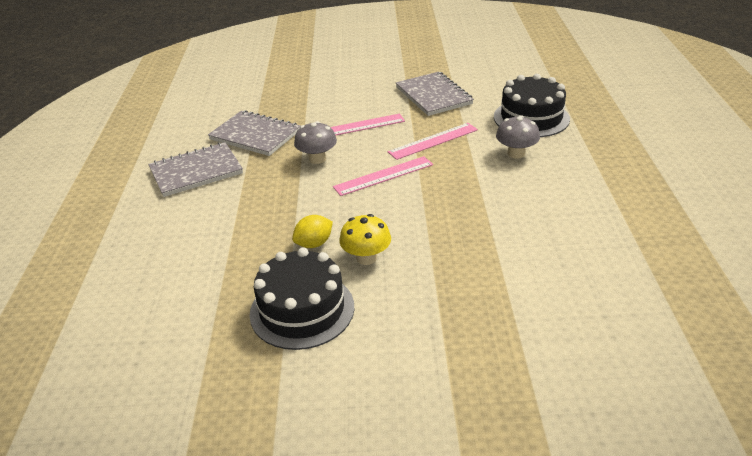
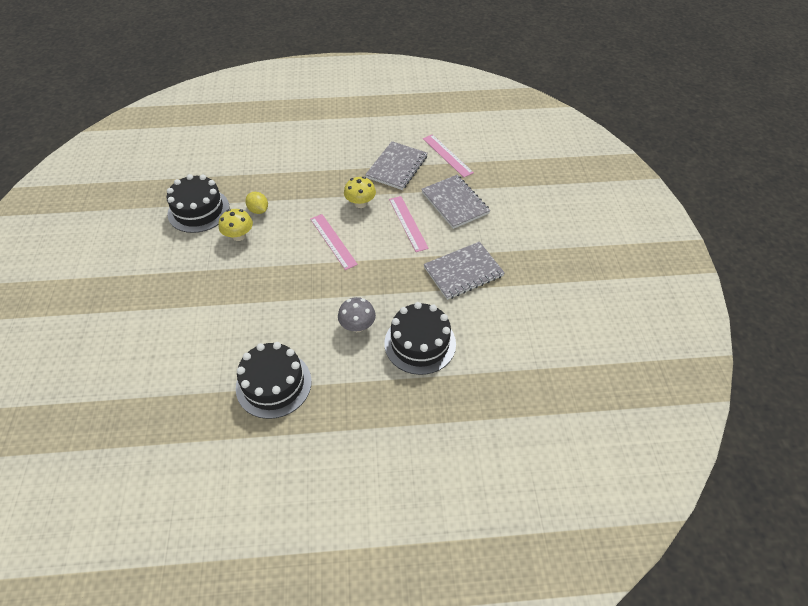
camera: 85 degrees right, 15 degrees up
grey notebook [148,142,243,197] -> grey notebook moved to [421,175,490,229]
grey mushroom [294,121,337,164] -> yellow mushroom [344,177,376,208]
pink ruler [388,123,478,160] -> pink ruler moved to [423,134,474,177]
none -> black cake [236,342,312,419]

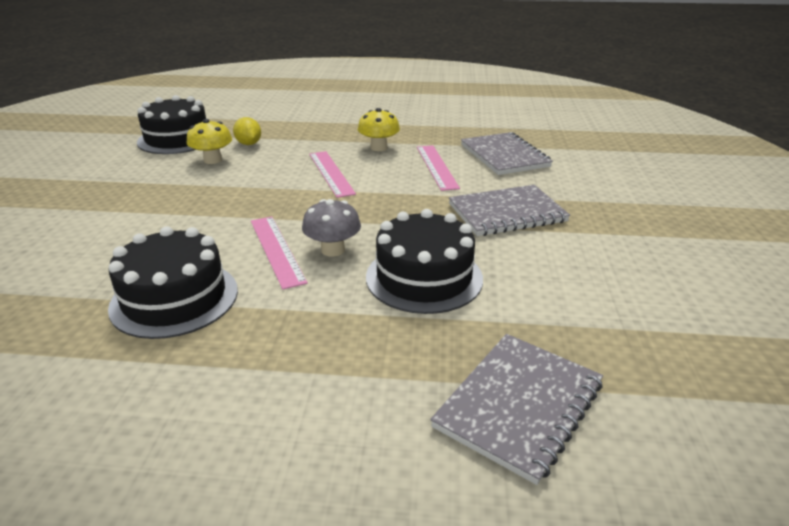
camera: 10 degrees right, 20 degrees down
grey notebook [365,141,428,190] -> grey notebook moved to [430,334,603,485]
pink ruler [423,134,474,177] -> pink ruler moved to [251,217,308,289]

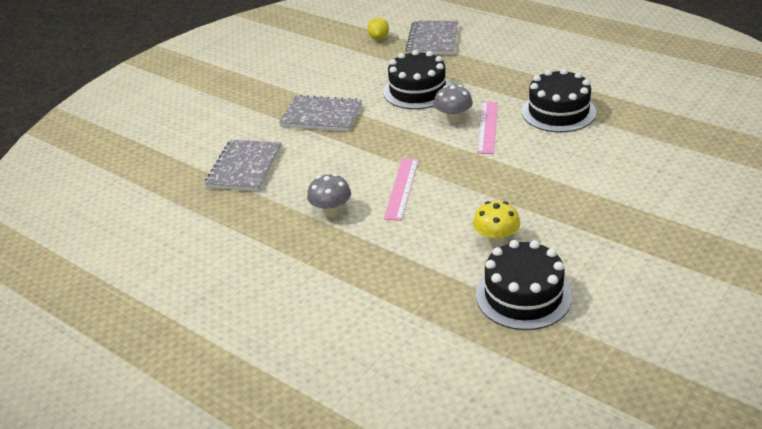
camera: 145 degrees left, 5 degrees up
yellow lemon [233,117,261,145] -> yellow lemon moved to [367,17,389,40]
yellow mushroom [358,108,400,151] -> grey mushroom [307,174,351,217]
pink ruler [417,145,460,191] -> none
grey notebook [430,334,603,485] -> grey notebook turned 60 degrees counterclockwise [405,21,458,55]

